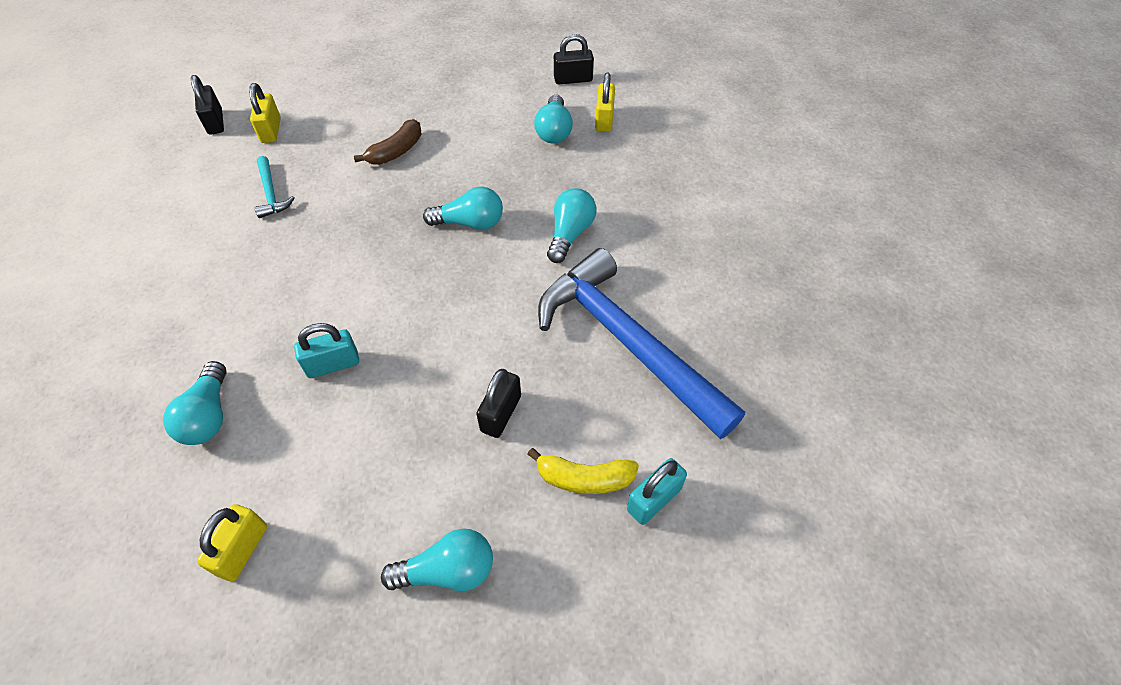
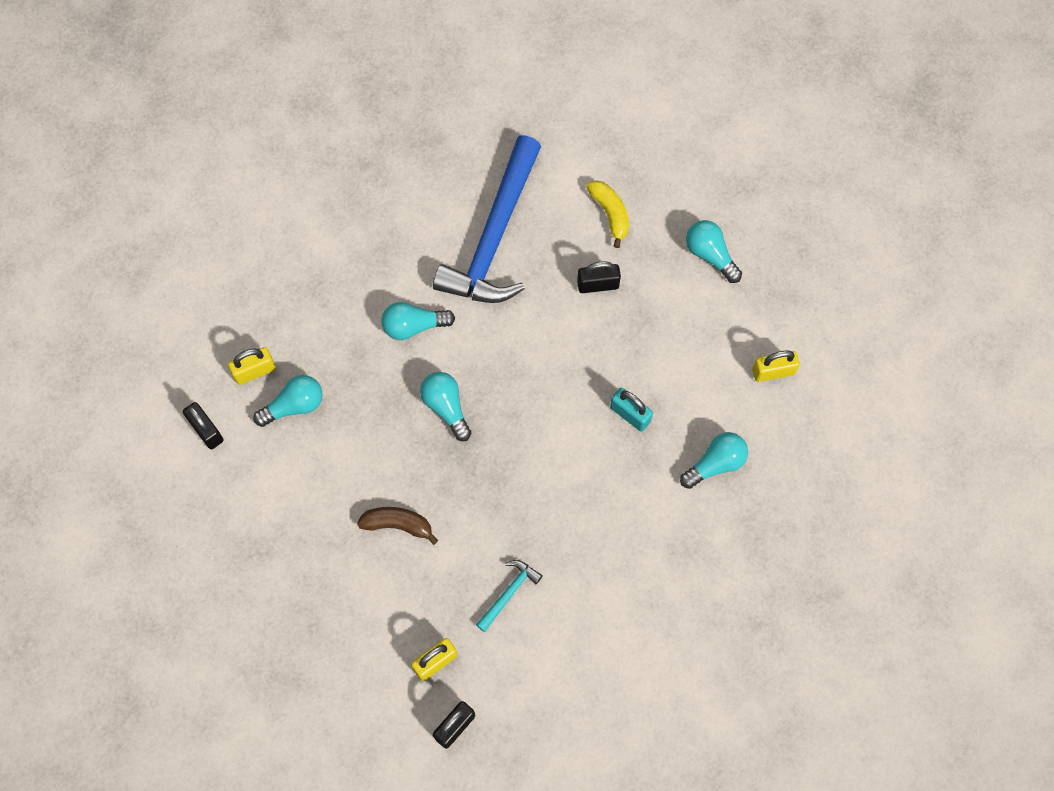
camera: 120 degrees left, 15 degrees up
turquoise padlock [627,458,687,525] -> none

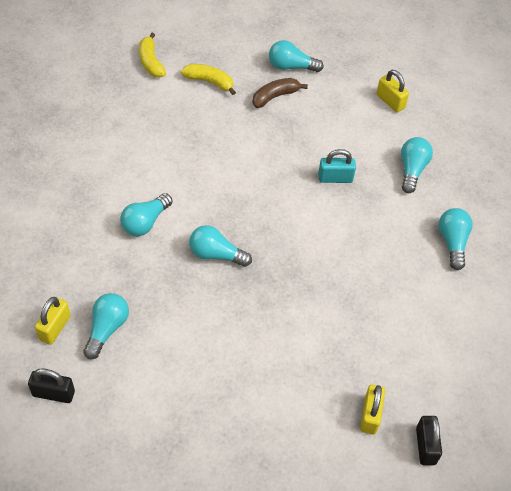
camera: 45 degrees left, 15 degrees down
brown banana [357,507,438,545] -> brown banana moved to [252,78,308,108]
blue hammer [433,135,541,303] -> none
turquoise hammer [476,560,543,632] -> none
black padlock [577,261,621,293] -> none
yellow padlock [752,350,800,382] -> yellow padlock turned 75 degrees counterclockwise [376,70,409,112]
none -> yellow banana [139,33,166,77]
none -> turquoise light bulb [439,208,473,270]

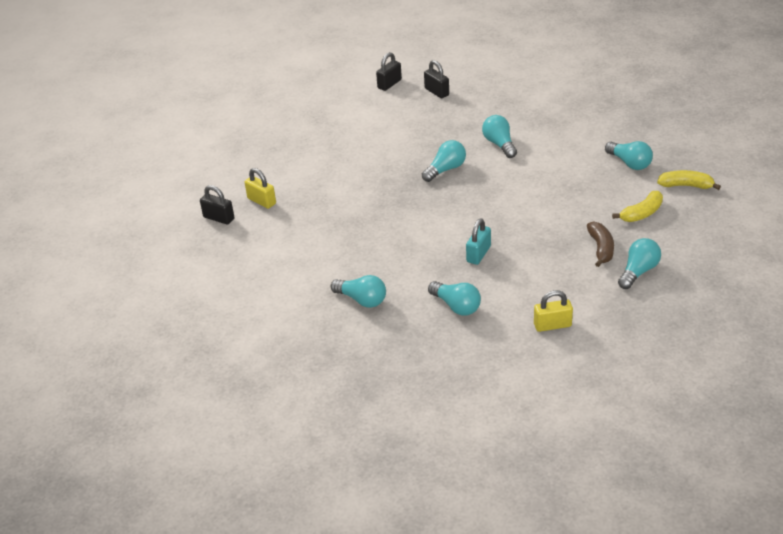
camera: 125 degrees right, 15 degrees down
yellow padlock [35,297,71,345] -> black padlock [424,60,449,98]
turquoise light bulb [83,293,129,359] -> turquoise light bulb moved to [605,141,653,170]

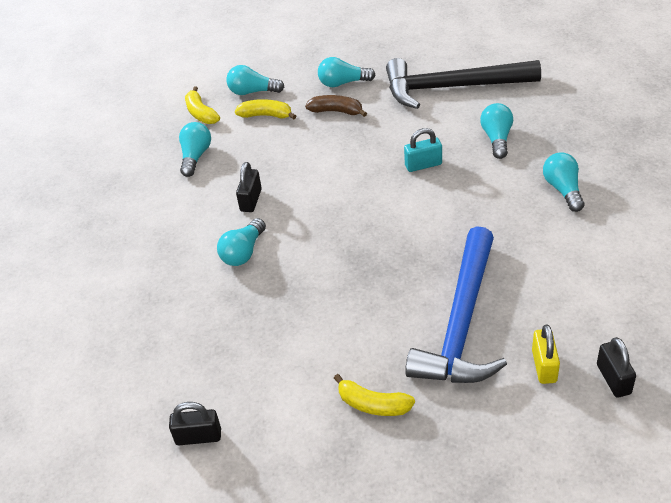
camera: 130 degrees left, 5 degrees up
turquoise light bulb [422,140,466,182] -> turquoise light bulb moved to [226,65,284,95]
black padlock [424,60,449,98] -> black padlock moved to [236,162,262,212]
yellow padlock [534,290,573,332] -> black hammer [386,58,541,109]
brown banana [587,221,614,267] -> brown banana turned 60 degrees clockwise [305,95,367,117]
none -> yellow banana [334,374,415,416]
none -> blue hammer [405,226,507,383]

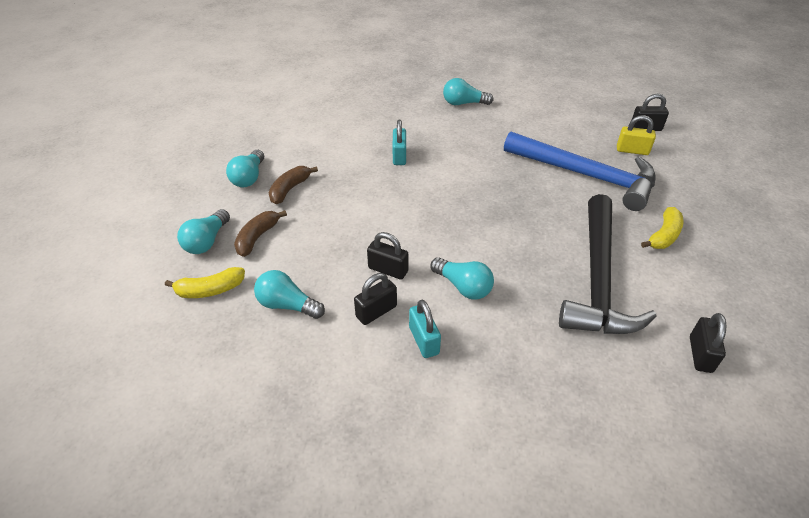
camera: 80 degrees left, 0 degrees up
yellow banana [235,99,296,119] -> brown banana [234,210,287,257]
black hammer [386,58,541,109] -> black hammer moved to [559,194,657,334]
turquoise light bulb [480,103,513,159] -> none
none -> black padlock [354,273,397,325]
none -> turquoise padlock [409,300,441,358]

